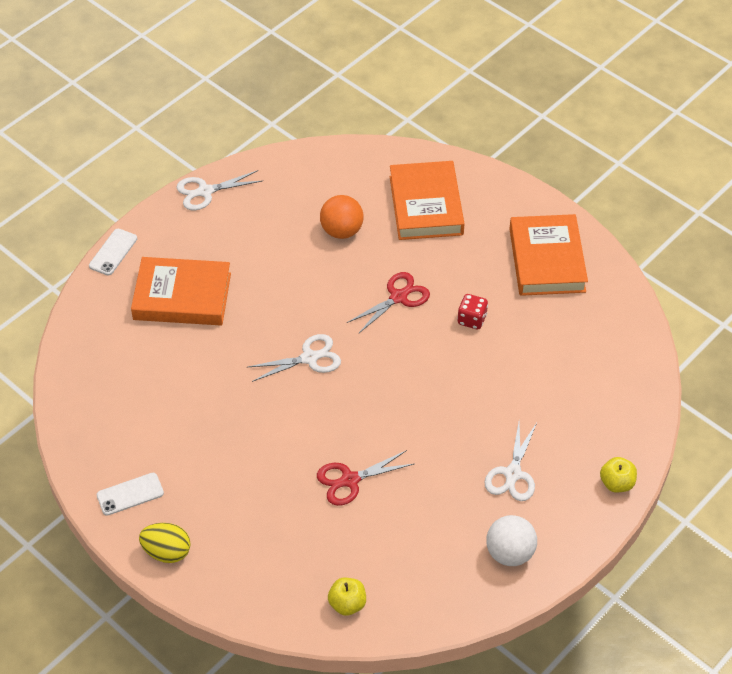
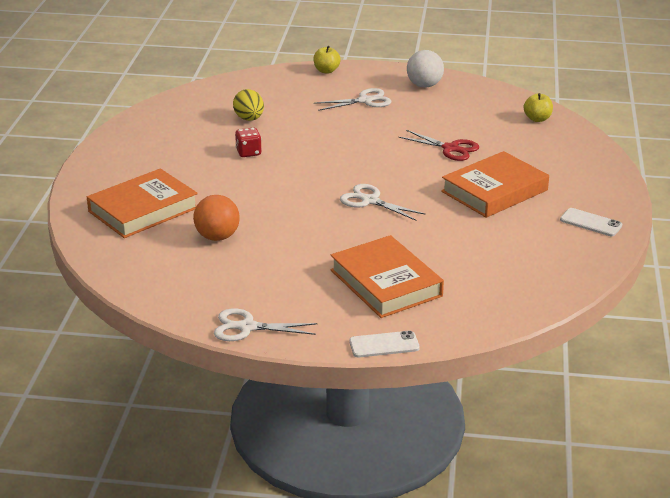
camera: 125 degrees left, 20 degrees down
yellow egg [139,523,191,563] -> yellow egg moved to [233,89,264,121]
white scissors [176,170,262,210] -> white scissors turned 150 degrees clockwise [214,308,318,341]
red scissors [347,272,430,334] -> none
orange book [509,214,588,296] -> orange book moved to [441,151,549,218]

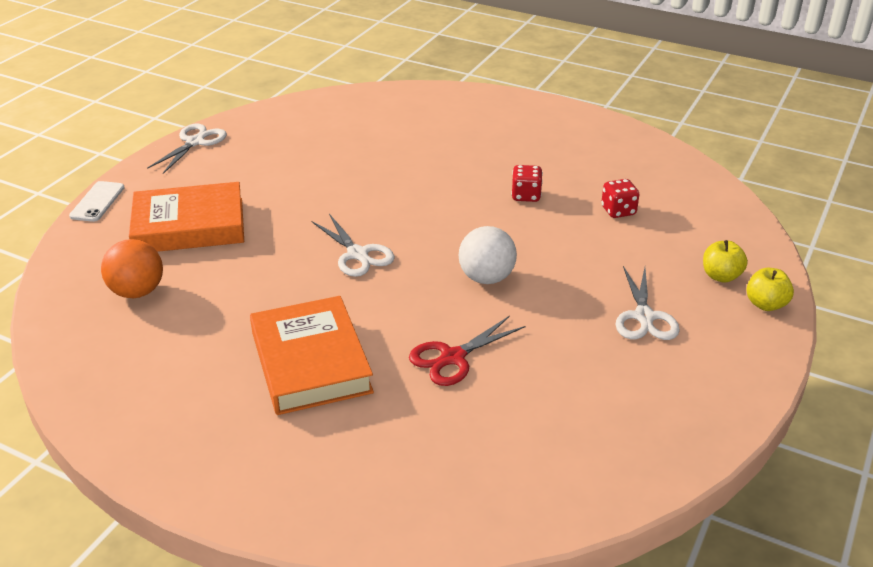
camera: 110 degrees right, 5 degrees up
orange book [87,168,198,238] -> none
orange ball [193,195,240,241] -> orange ball moved to [101,239,163,298]
yellow egg [233,89,264,121] -> red dice [601,179,640,218]
white scissors [340,184,426,221] -> white scissors turned 90 degrees clockwise [312,214,395,277]
white ball [407,50,444,88] -> white ball moved to [458,226,517,284]
yellow apple [523,93,553,122] -> yellow apple moved to [703,240,748,283]
white phone [560,208,622,236] -> none

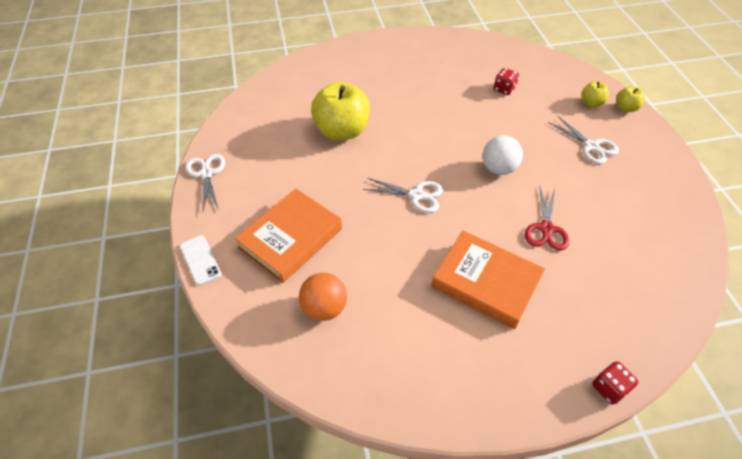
camera: 40 degrees left, 15 degrees up
red dice [511,165,543,202] -> red dice moved to [593,361,638,405]
none -> yellow apple [311,82,370,140]

